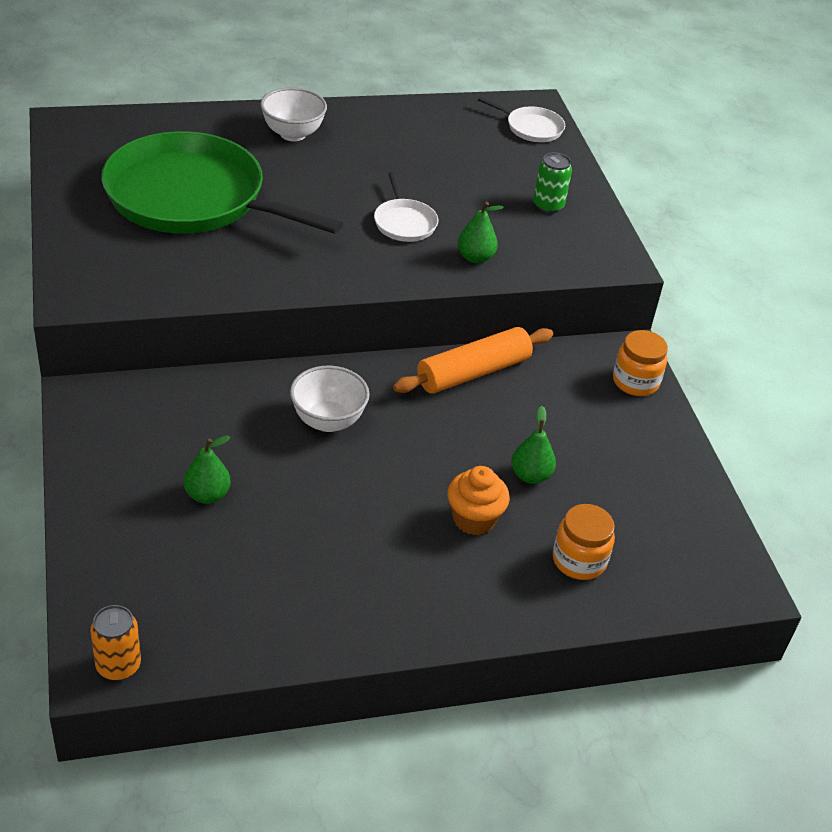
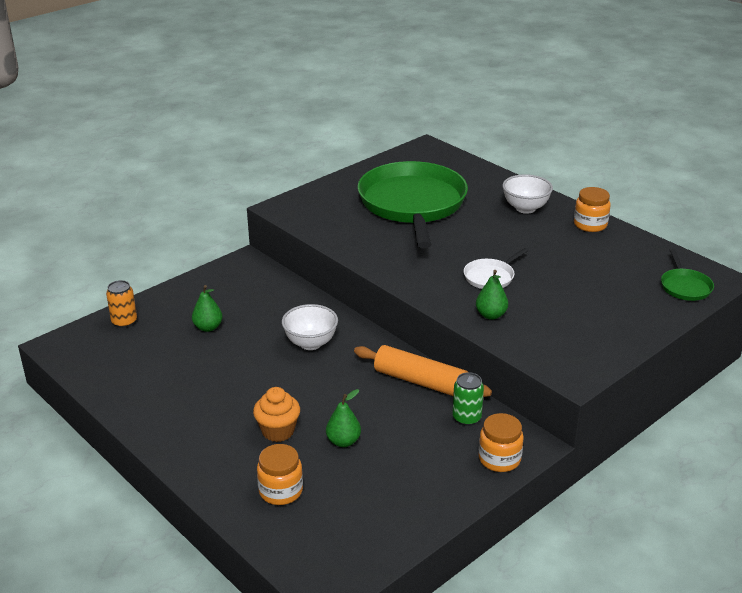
camera: 65 degrees right, 10 degrees down
orange can [90,605,141,681] -> orange can moved to [106,280,137,328]
white pan [478,97,565,142] -> green pan [661,249,714,301]
green can [533,152,572,214] -> green can moved to [453,372,484,426]
none -> orange jar [574,187,611,232]

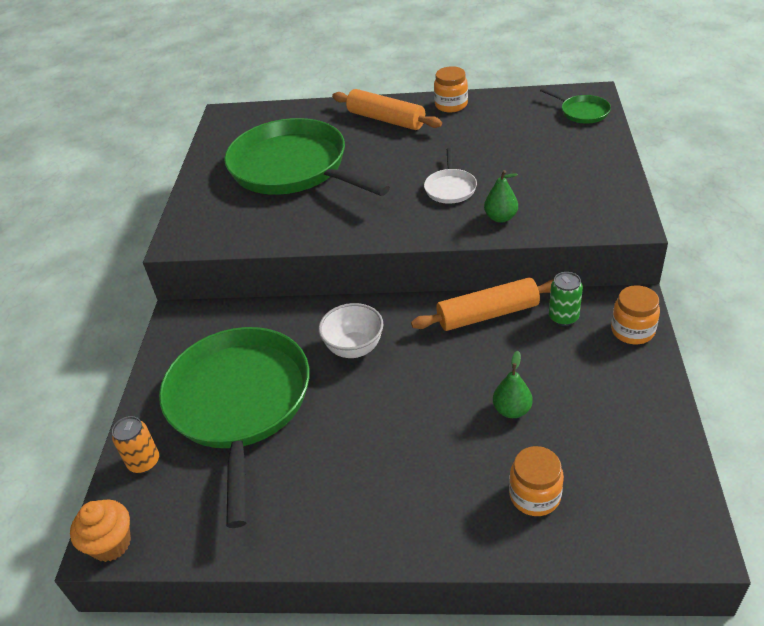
camera: 40 degrees left, 10 degrees up
green pear [192,285,223,332] -> green pan [159,327,309,528]
orange cupcake [253,387,300,442] -> orange cupcake moved to [70,500,131,562]
white bowl [502,174,553,214] -> orange rolling pin [332,89,442,130]

